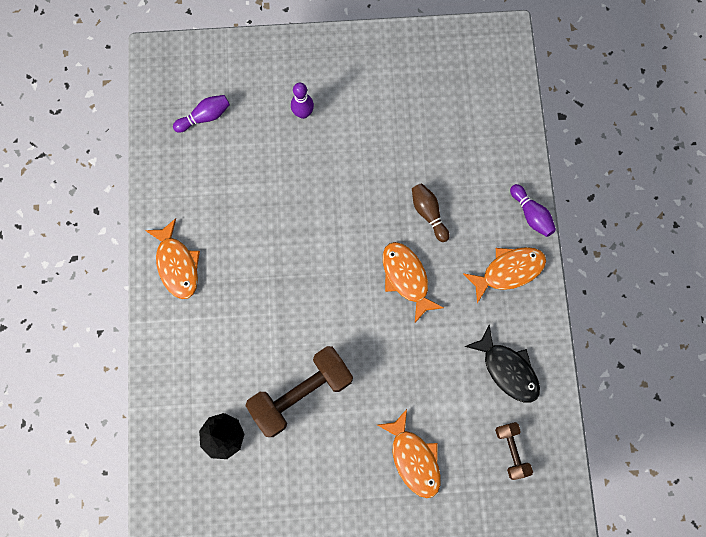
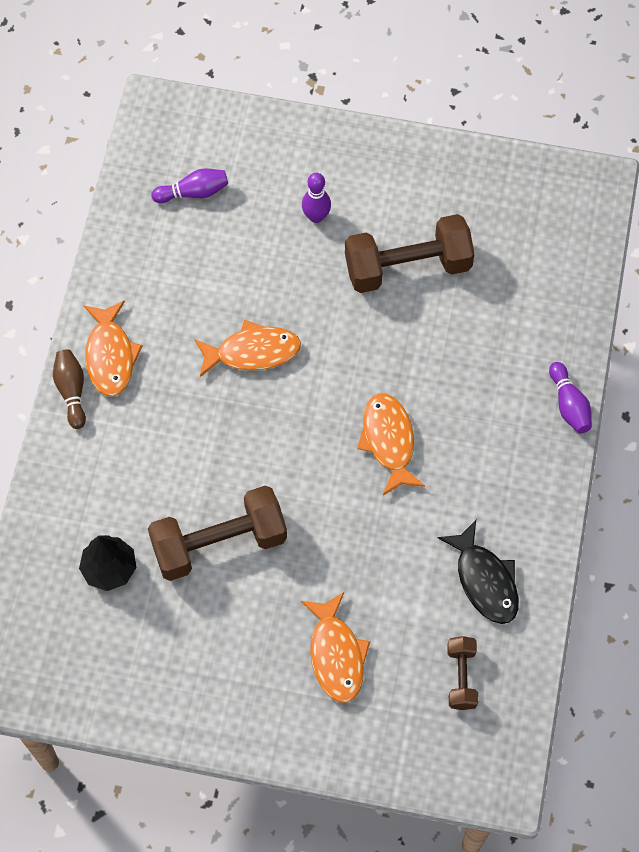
camera: 15 degrees right, 10 degrees down
brown bowling pin [412,183,449,242] -> brown bowling pin moved to [53,349,86,429]
orange fish [463,247,546,303] -> orange fish moved to [194,320,301,377]
none -> brown dumbbell [345,214,474,293]

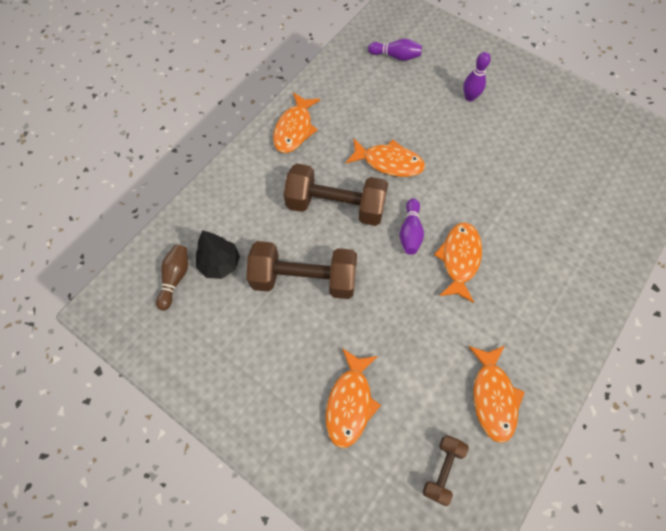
camera: 25 degrees right, 0 degrees up
brown bowling pin [53,349,86,429] -> brown bowling pin moved to [156,245,188,311]
brown dumbbell [345,214,474,293] -> brown dumbbell moved to [284,164,388,226]
black fish [438,520,519,624] -> orange fish [468,346,525,443]
purple bowling pin [549,362,592,433] -> purple bowling pin moved to [399,198,424,255]

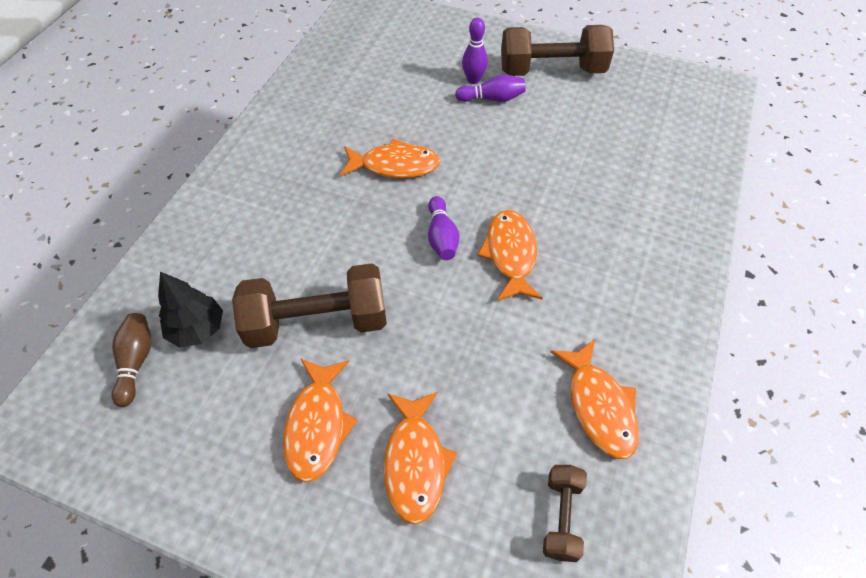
camera: 15 degrees left, 10 degrees down
orange fish [273,92,320,153] -> orange fish moved to [283,358,358,482]
brown dumbbell [284,164,388,226] -> brown dumbbell moved to [501,25,614,76]
purple bowling pin [368,39,422,61] -> purple bowling pin moved to [455,74,526,102]

